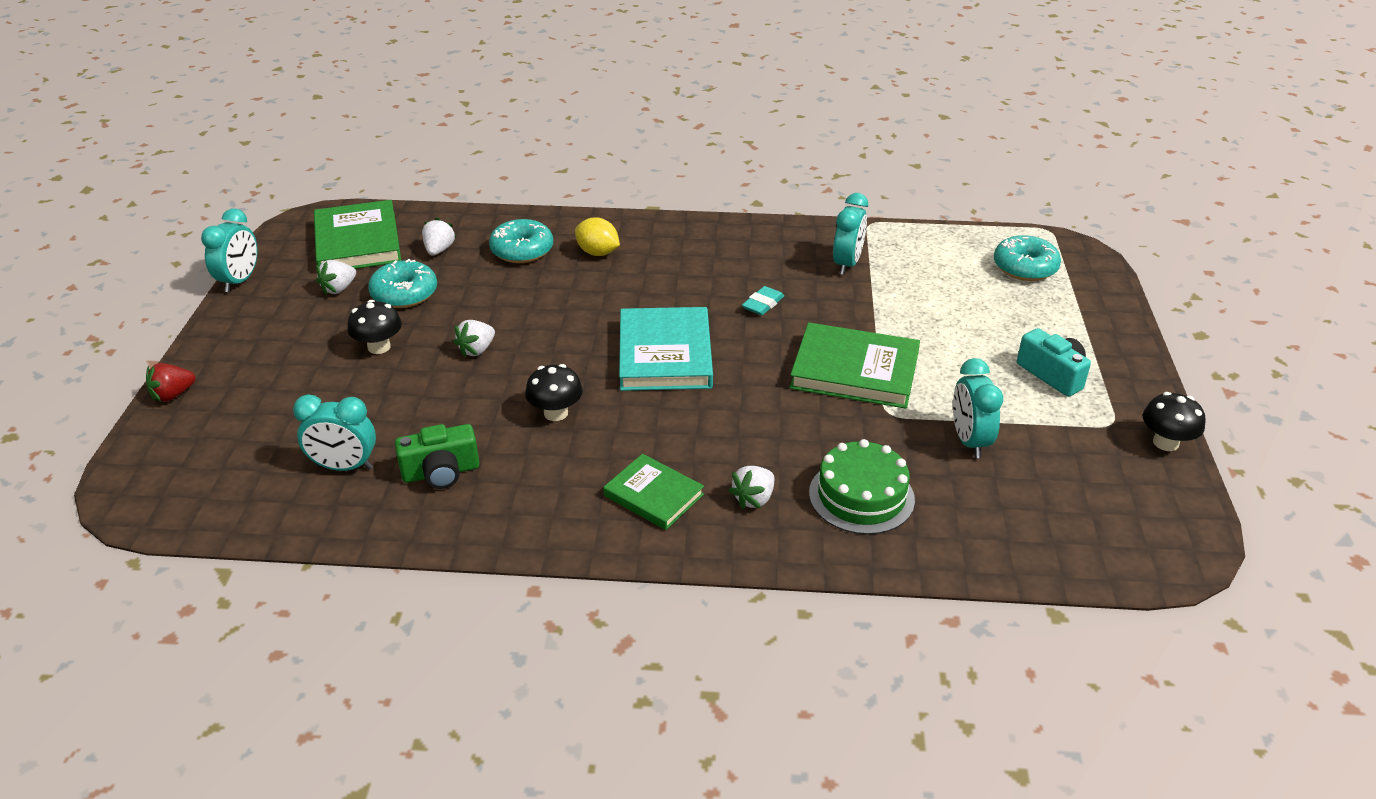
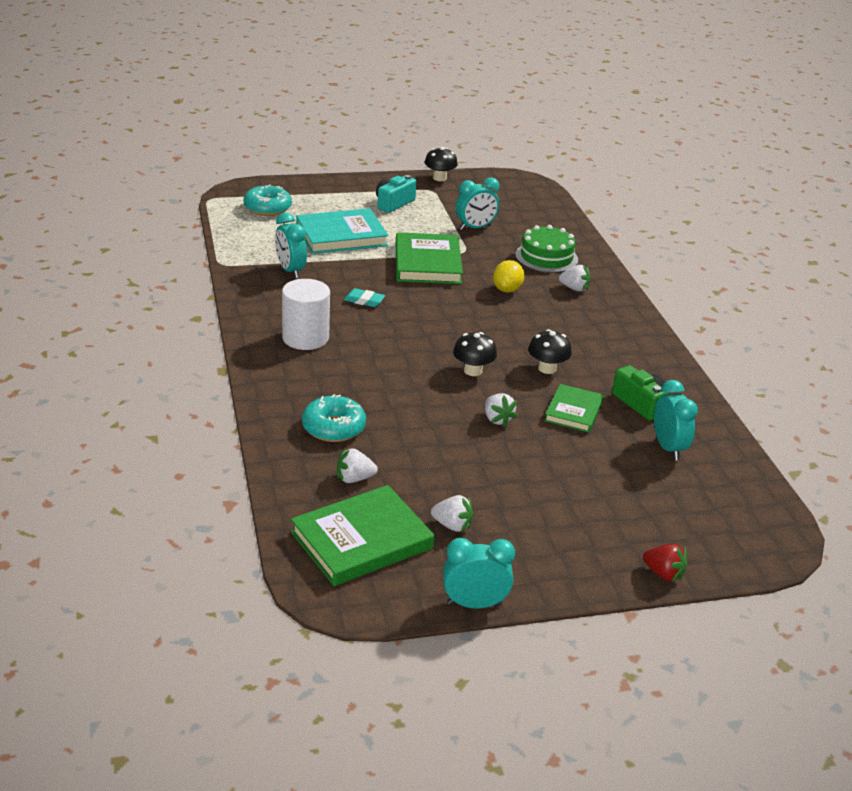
camera: 110 degrees left, 5 degrees down
black mushroom [347,300,402,354] -> black mushroom moved to [453,332,497,376]
turquoise donut [368,259,437,308] -> none
white strawberry [453,320,495,357] -> white strawberry turned 45 degrees clockwise [485,393,517,427]
yellow lemon [575,217,620,256] -> yellow lemon moved to [493,260,525,293]
green book [604,454,704,530] -> green book moved to [544,384,604,433]
turquoise book [619,307,713,391] -> turquoise book moved to [296,208,389,254]
turquoise clock [833,193,868,275] -> turquoise clock turned 120 degrees counterclockwise [275,213,307,278]
none -> white cylinder [282,279,330,350]

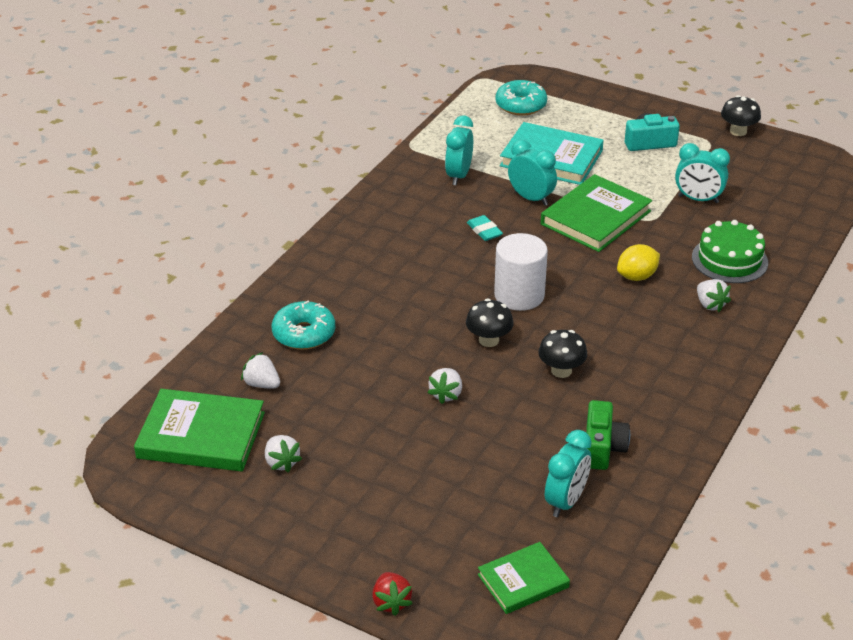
camera: 45 degrees right, 5 degrees up
white cylinder [282,279,330,350] -> white cylinder moved to [494,233,548,311]
turquoise clock [443,538,515,609] -> turquoise clock moved to [508,140,557,206]
green book [544,384,604,433] -> green book moved to [478,542,570,614]

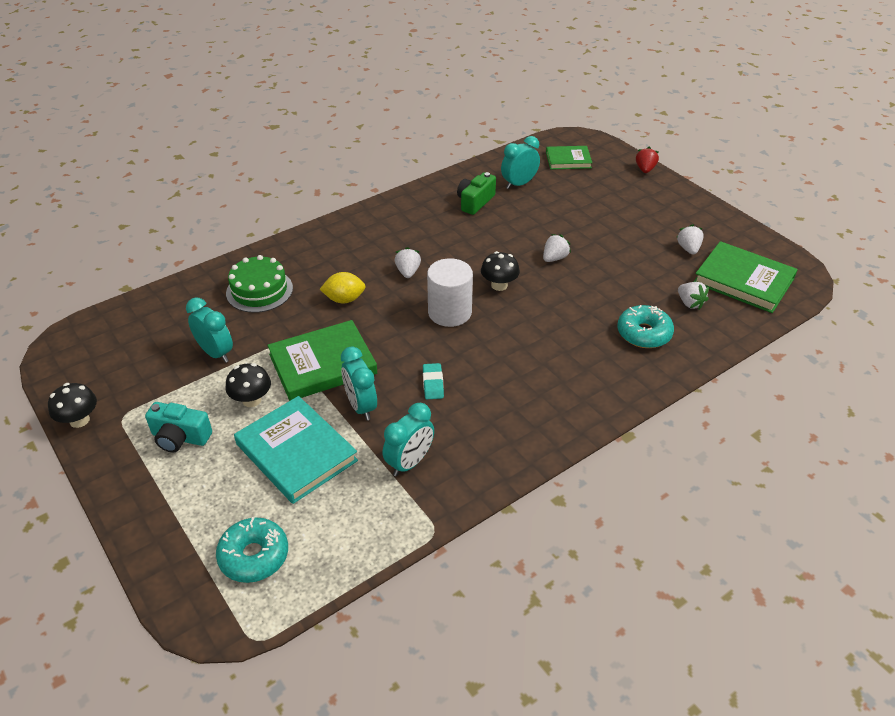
camera: 155 degrees left, 5 degrees up
black mushroom [538,330,587,378] -> black mushroom moved to [226,363,271,407]
white strawberry [697,279,731,312] -> white strawberry moved to [395,247,421,278]

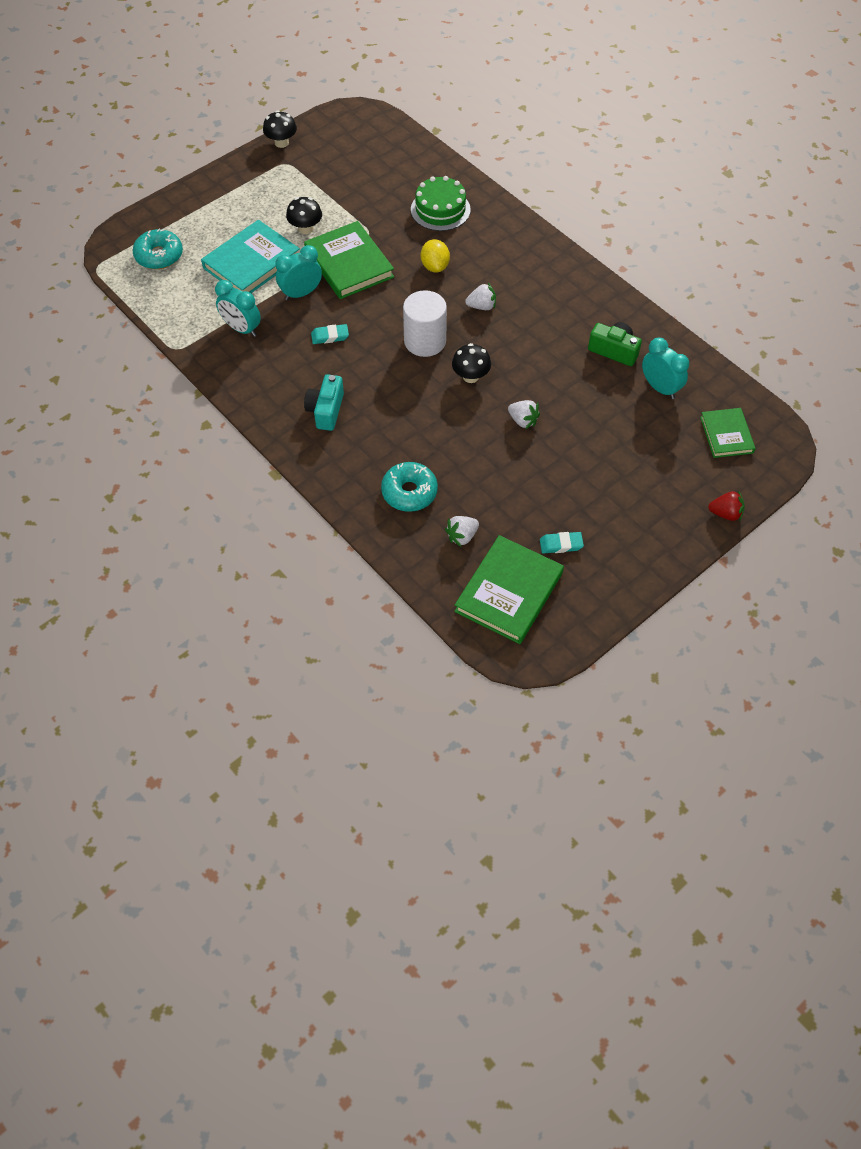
camera: 85 degrees right, 15 degrees up
turquoise camera [145,402,212,453] -> turquoise camera moved to [304,374,344,431]
turquoise clock [186,297,233,363] -> none
white strawberry [676,224,704,255] -> turquoise eraser [540,532,584,553]

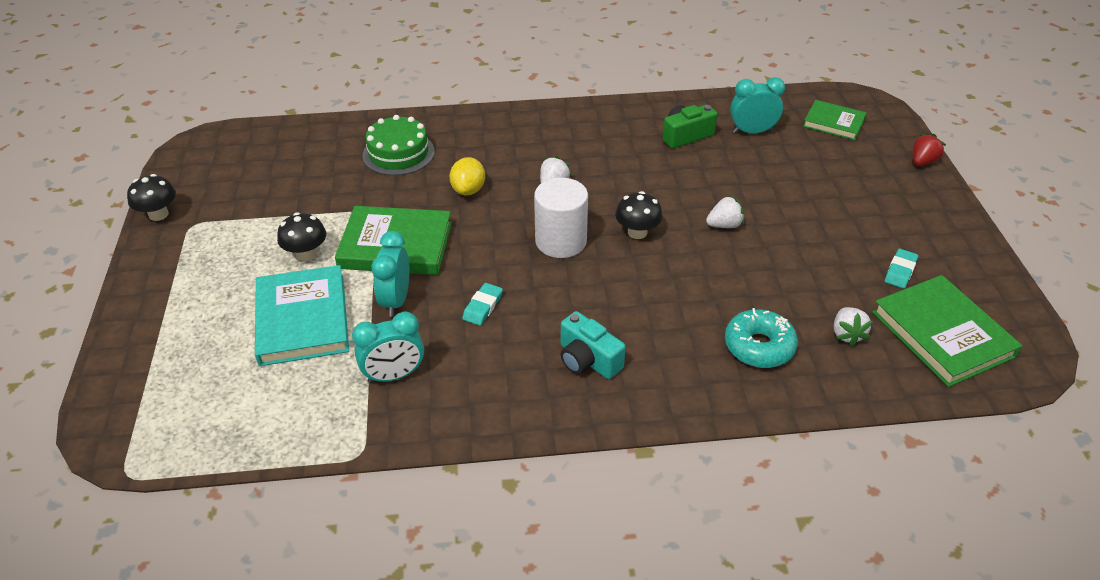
camera: 55 degrees left, 15 degrees down
turquoise donut [133,228,183,269] -> none
yellow lemon [421,239,450,272] -> yellow lemon turned 75 degrees clockwise [449,157,485,195]

